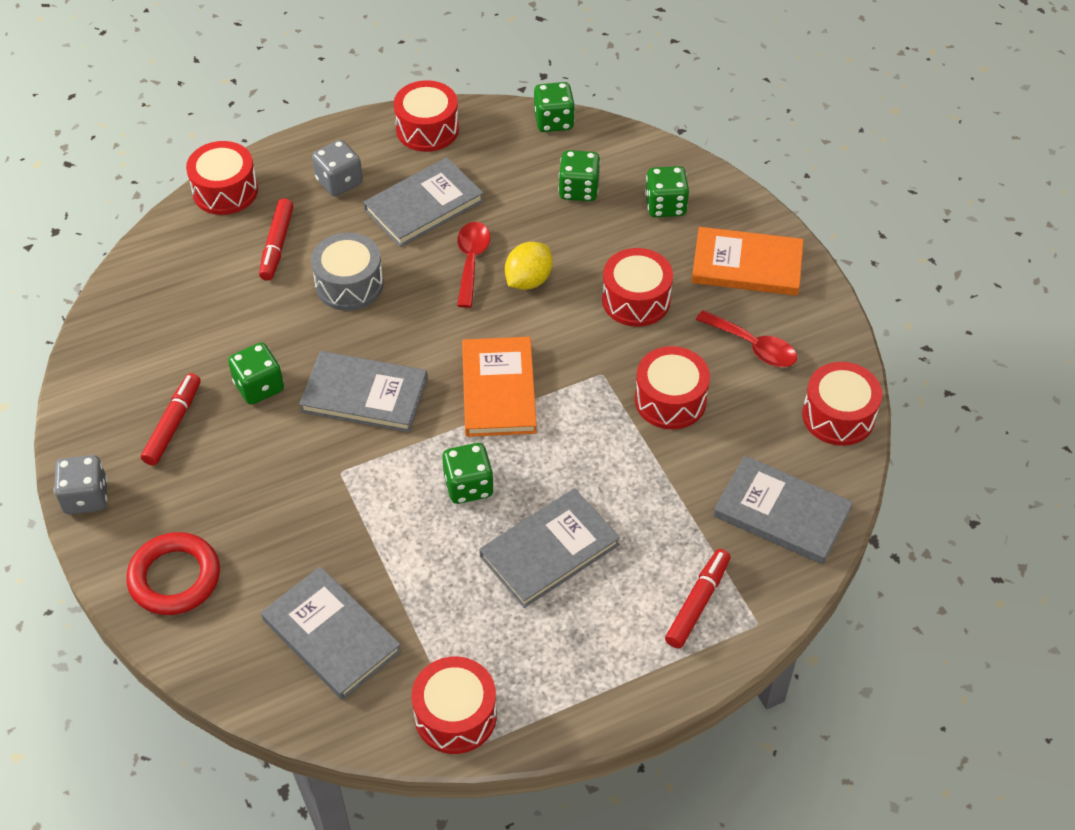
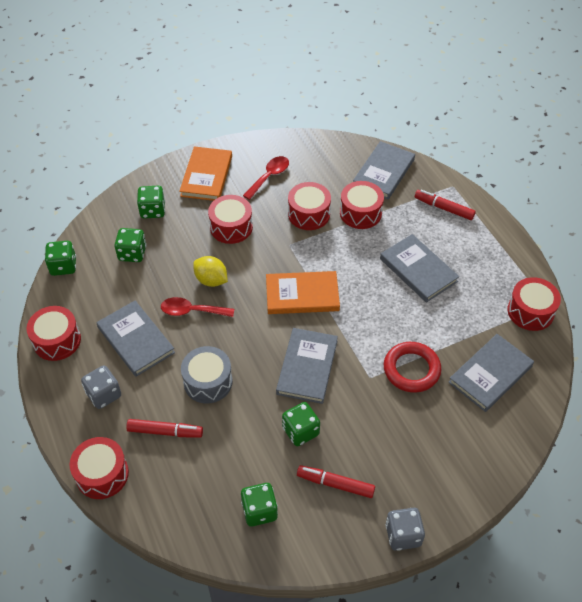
camera: 90 degrees left, 0 degrees up
red ring [126,532,220,615] -> red ring moved to [384,342,441,393]
green dice [442,443,494,504] -> green dice moved to [241,483,278,527]
red drum [802,362,882,446] -> red drum moved to [340,181,384,229]

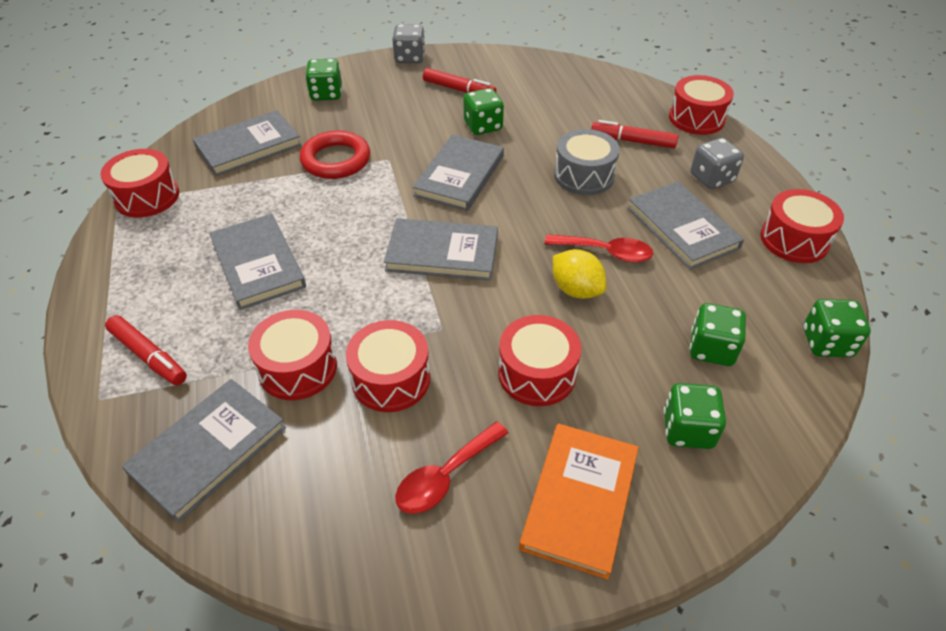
camera: 170 degrees left, 5 degrees down
green dice [241,483,278,527] -> green dice moved to [305,59,342,101]
orange book [266,271,340,314] -> grey book [384,218,498,281]

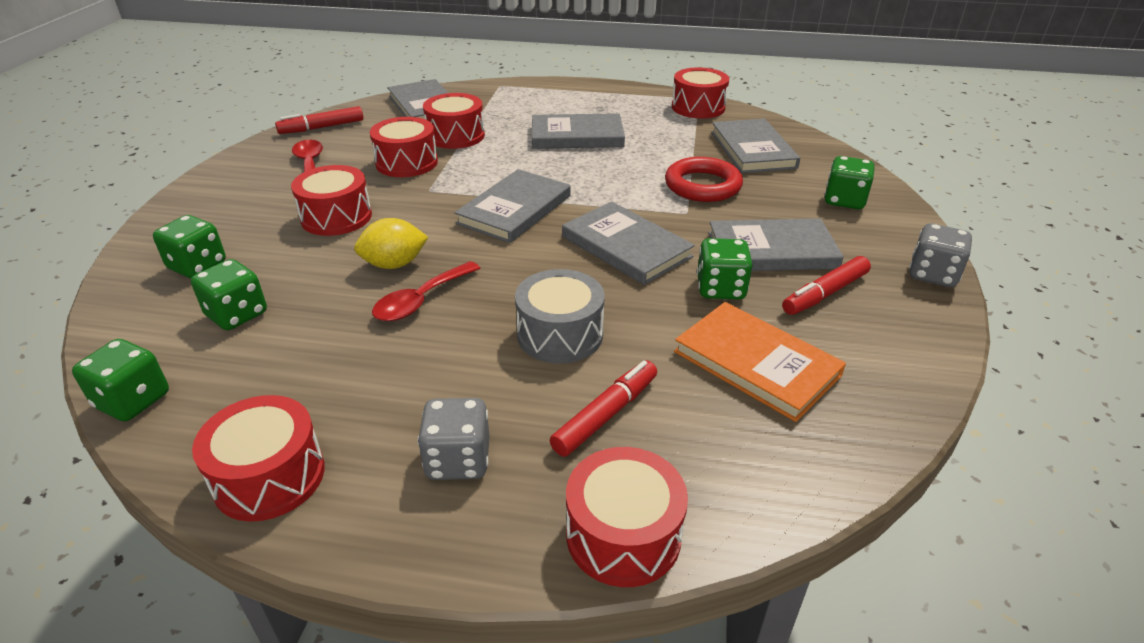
camera: 115 degrees right, 10 degrees down
red marker [105,315,187,385] -> red marker moved to [275,106,363,134]
orange book [519,423,639,580] -> orange book moved to [674,302,846,422]
grey book [627,181,744,270] -> grey book moved to [708,218,844,271]

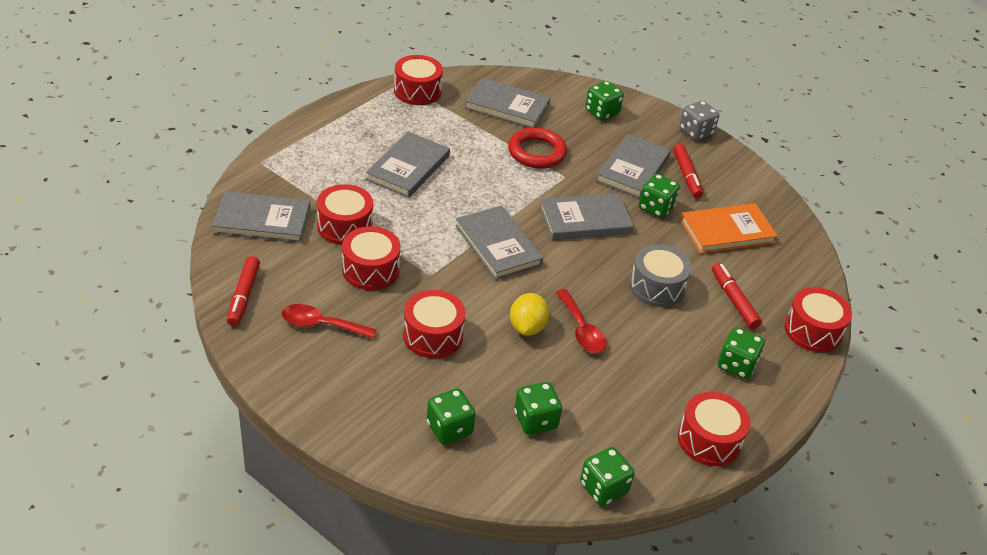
camera: 65 degrees left, 5 degrees up
grey dice [417,398,490,480] -> green dice [718,327,765,379]

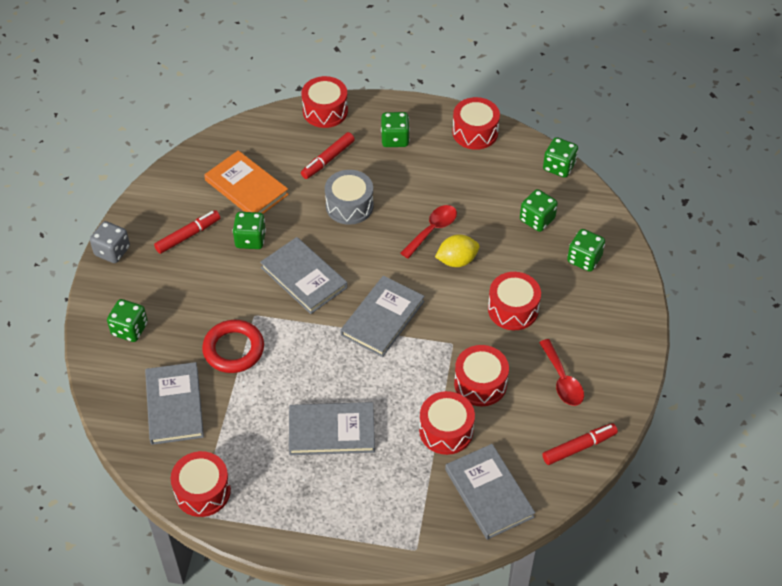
camera: 115 degrees left, 10 degrees up
grey book [596,134,671,198] -> none

